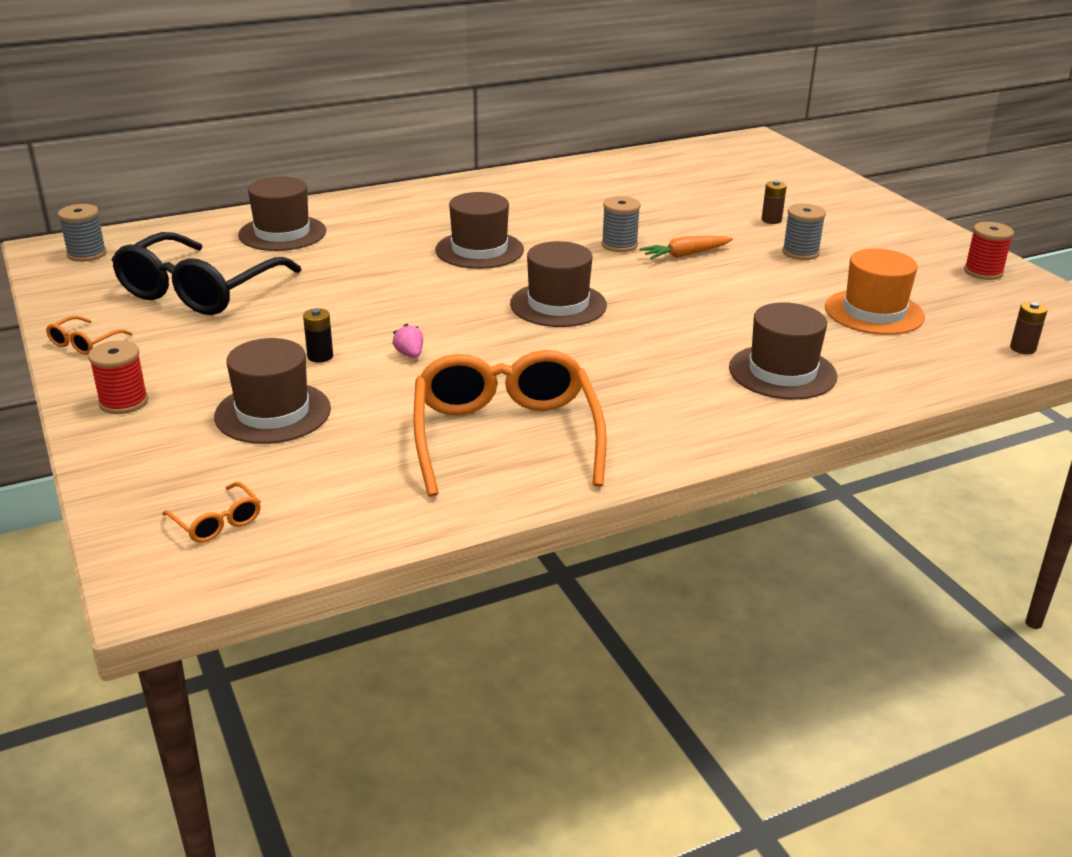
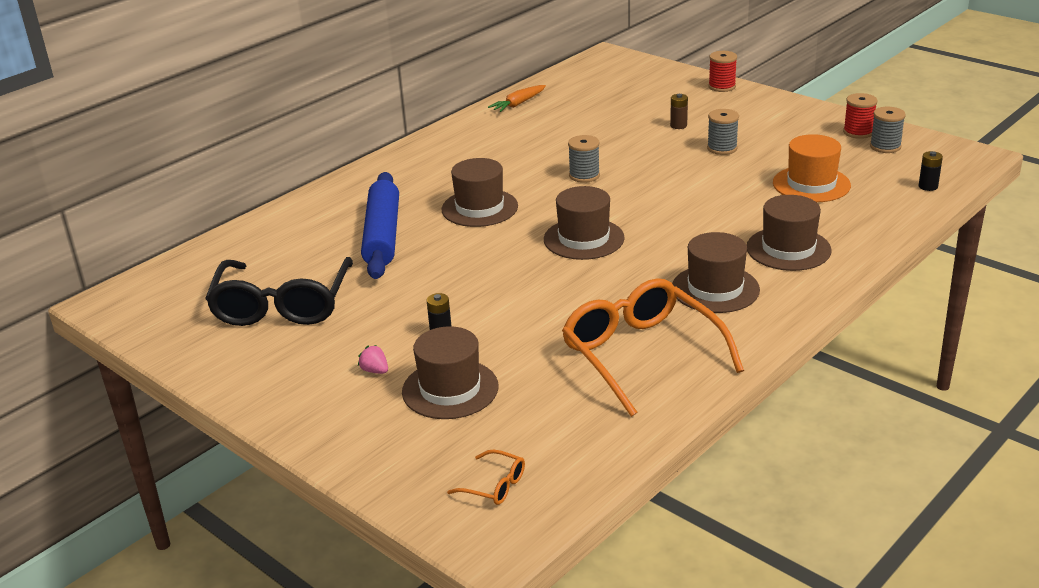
camera: 20 degrees left, 0 degrees up
orange glasses [46,316,132,355] -> none
grey spool [58,204,106,262] -> grey spool moved to [870,107,906,153]
red spool [88,340,148,414] -> red spool moved to [708,51,737,92]
brown hat [238,176,326,251] -> brown hat moved to [672,232,760,313]
pink strawberry [392,323,423,358] -> pink strawberry moved to [358,345,388,374]
orange carrot [640,236,733,259] -> orange carrot moved to [488,85,546,112]
brown battery [1010,302,1047,354] -> black battery [919,151,943,191]
none -> blue rolling pin [361,172,399,279]

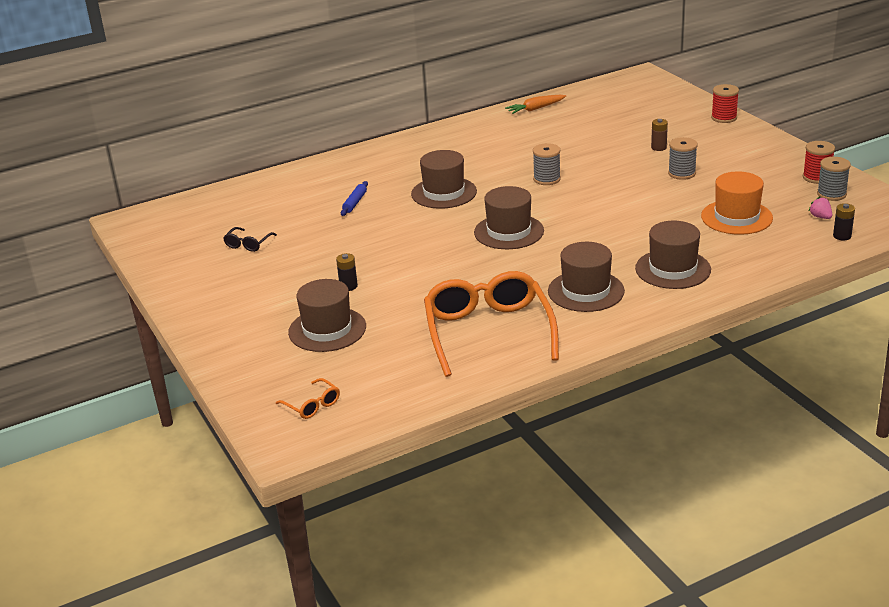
camera: 20 degrees right, 0 degrees up
black glasses [205,257,353,326] -> black glasses [223,227,277,252], size x0.41
pink strawberry [358,345,388,374] -> pink strawberry moved to [809,197,832,219]
blue rolling pin [361,172,399,279] -> blue rolling pin [341,181,368,216], size x0.41

